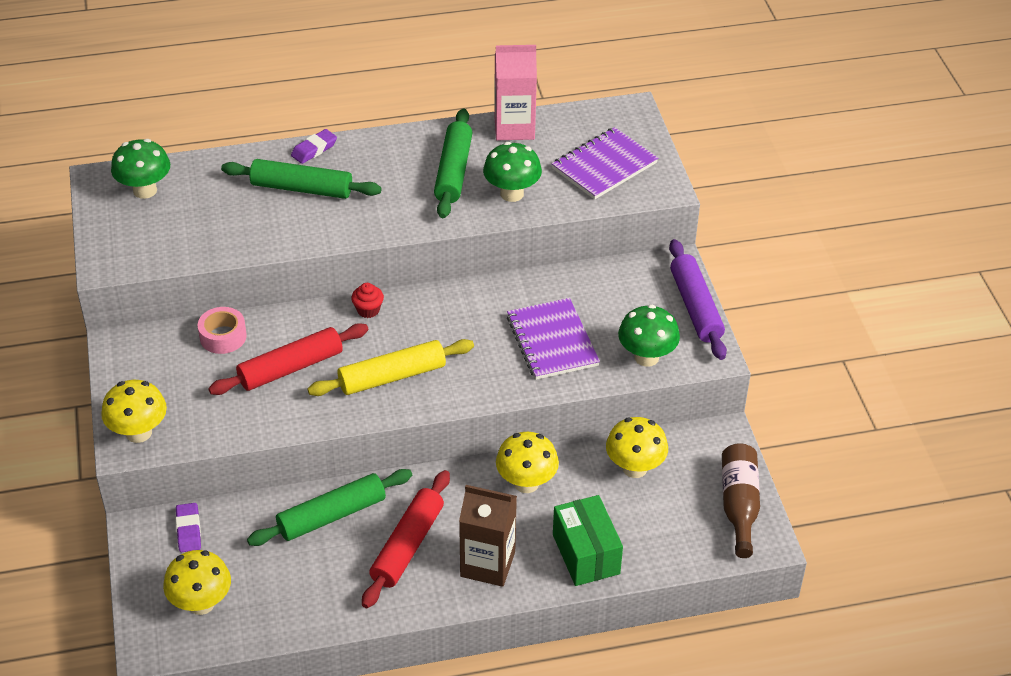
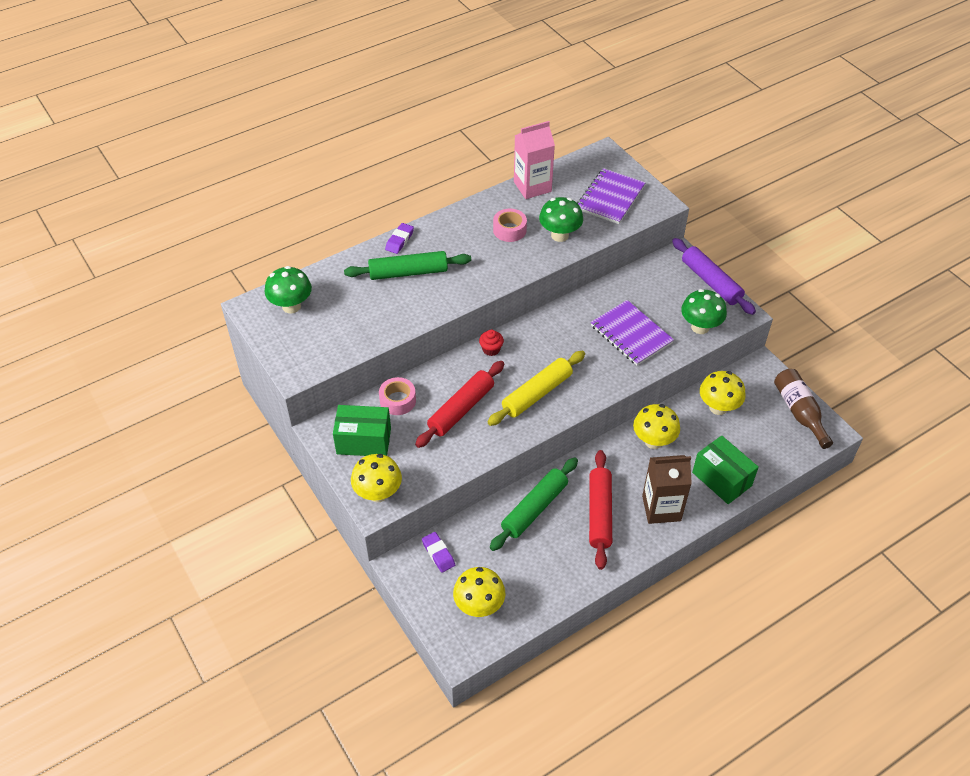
camera: 20 degrees left, 5 degrees up
green rolling pin [434,108,472,218] -> pink tape [493,208,527,242]
none -> green box [333,405,391,456]

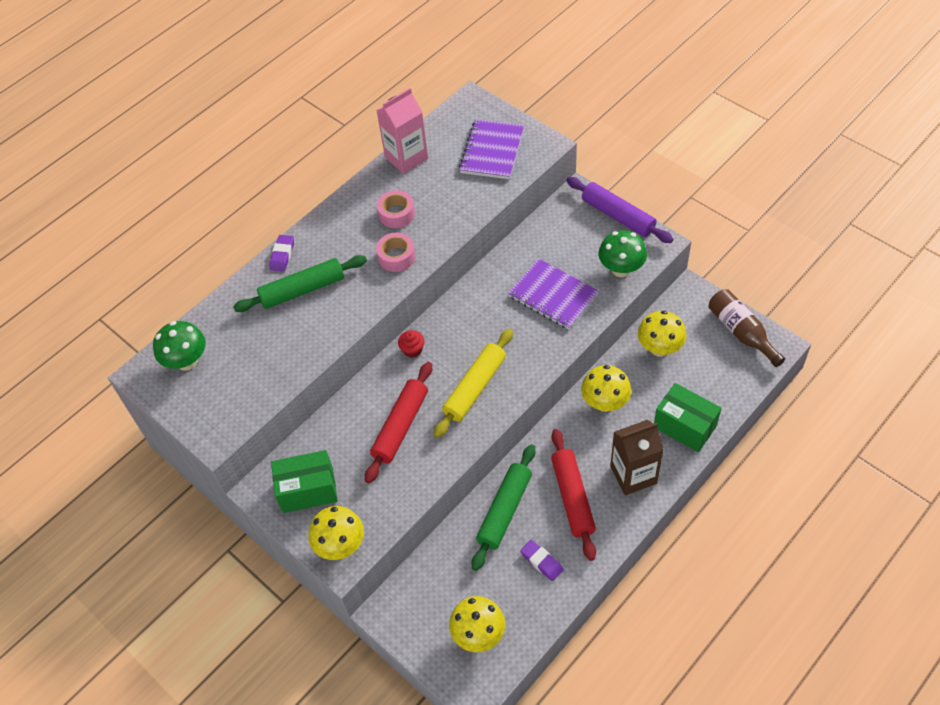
camera: 10 degrees left, 5 degrees up
pink tape [379,377,416,415] -> pink tape moved to [376,233,415,272]
purple eraser [422,532,455,572] -> purple eraser moved to [520,540,564,581]
green mushroom [539,197,583,242] -> none

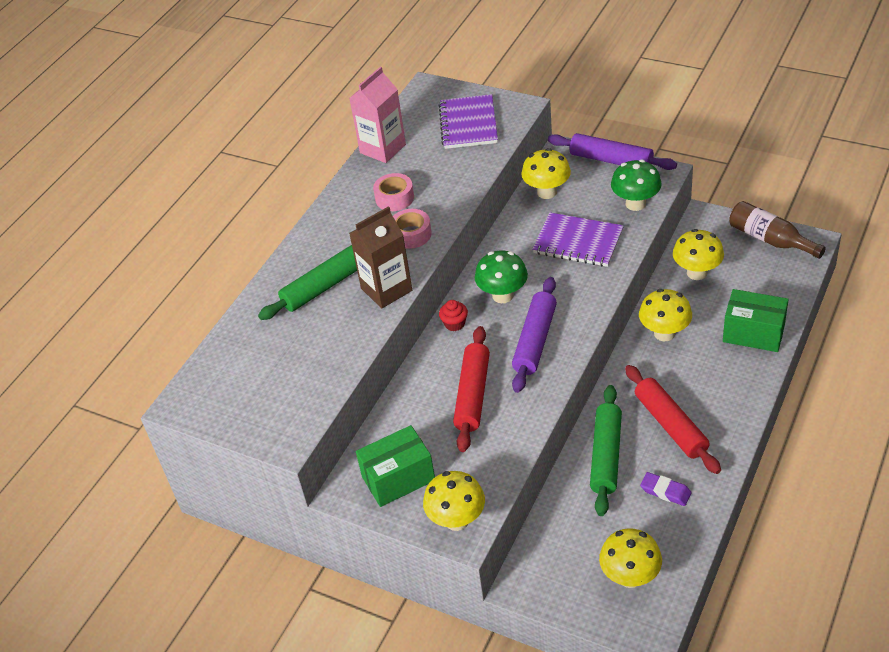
camera: 15 degrees left, 10 degrees down
green mushroom [153,321,206,371] -> green mushroom moved to [475,250,528,303]
purple eraser [270,235,294,272] -> none
yellow rolling pin [434,329,513,438] -> purple rolling pin [512,277,557,393]
brown carton [610,420,664,495] -> brown carton moved to [349,206,412,308]
none -> yellow mushroom [521,148,571,199]

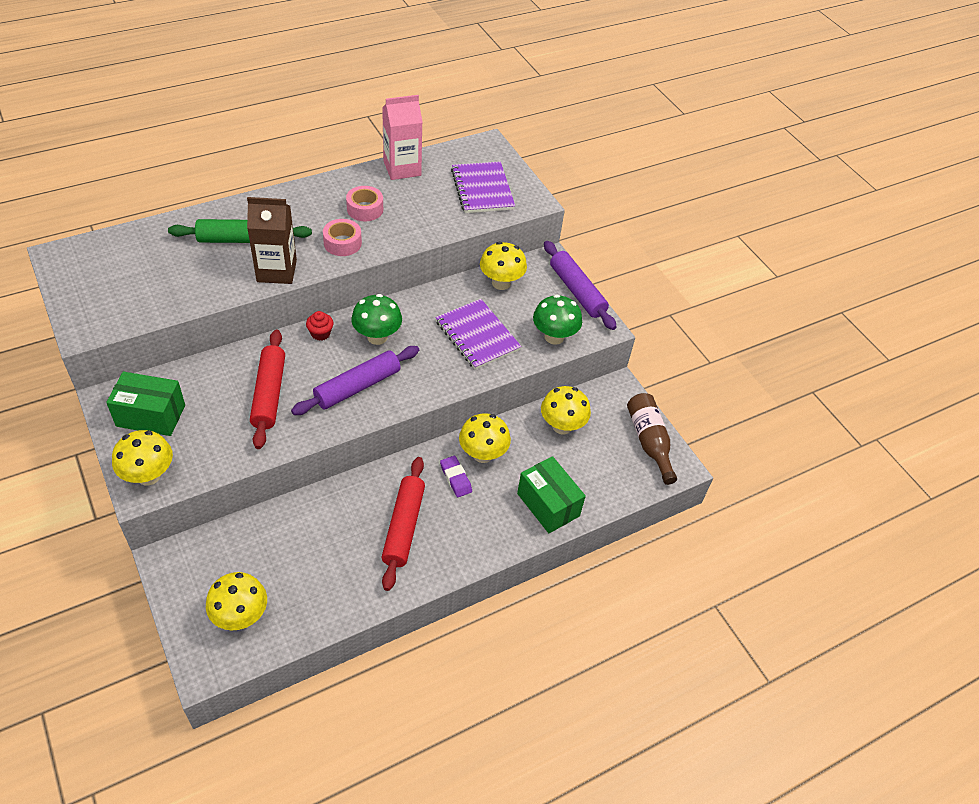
camera: 25 degrees right, 5 degrees up
purple notebook [438,94,498,149] -> purple notebook turned 45 degrees counterclockwise [451,162,515,213]
red rolling pin [453,326,490,452] -> red rolling pin turned 45 degrees counterclockwise [250,330,285,449]
green rolling pin [590,385,622,516] -> none
purple eraser [640,472,691,506] -> purple eraser moved to [440,456,472,497]

